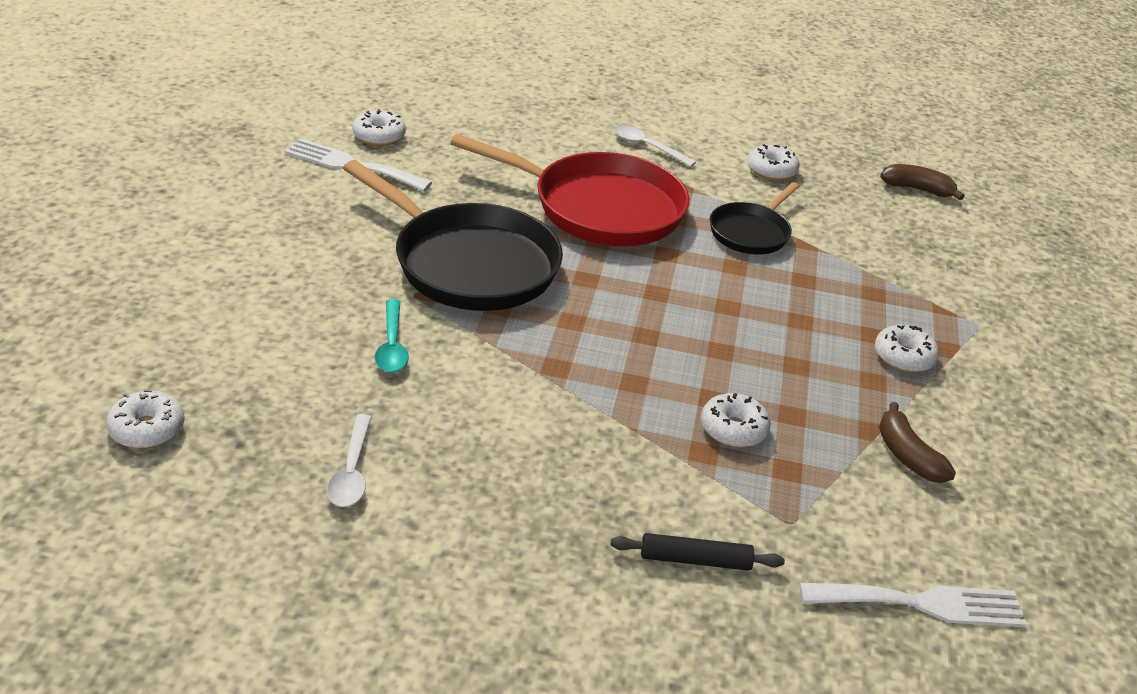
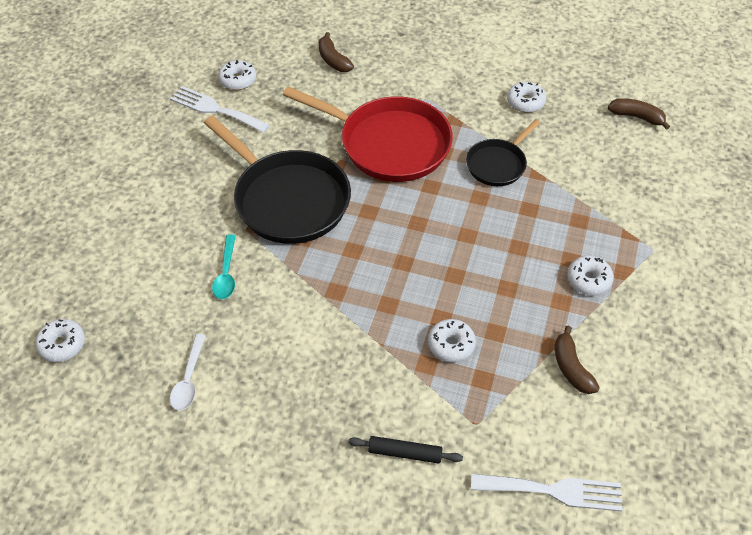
camera: 10 degrees right, 15 degrees up
white spoon [614,125,696,167] -> none
none -> brown banana [318,32,354,72]

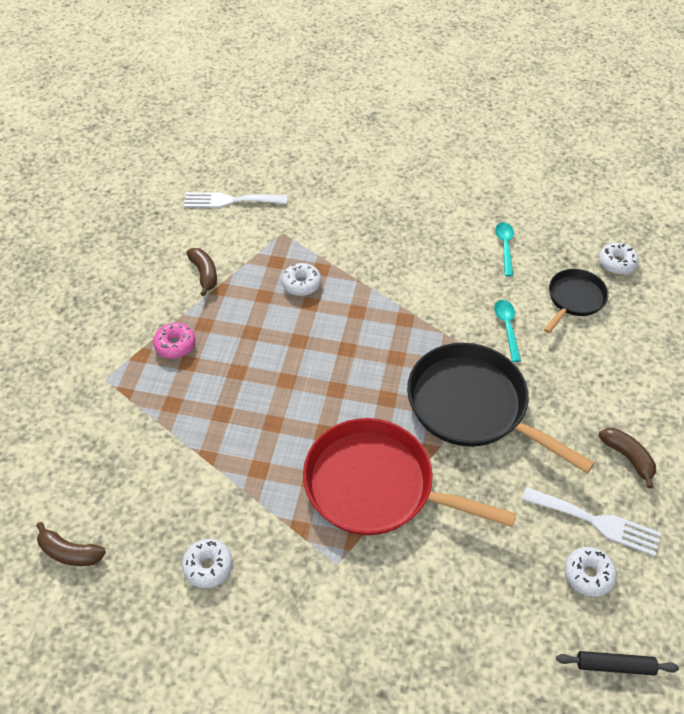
camera: 175 degrees right, 0 degrees up
white spoon [170,334,206,411] -> turquoise spoon [495,222,514,277]
brown banana [318,32,354,72] -> brown banana moved to [599,428,656,488]
black rolling pin [348,436,463,464] -> black rolling pin moved to [556,651,679,676]
black pan [466,119,540,186] -> black pan moved to [544,269,609,333]
white donut [567,256,614,295] -> pink donut [153,322,196,359]

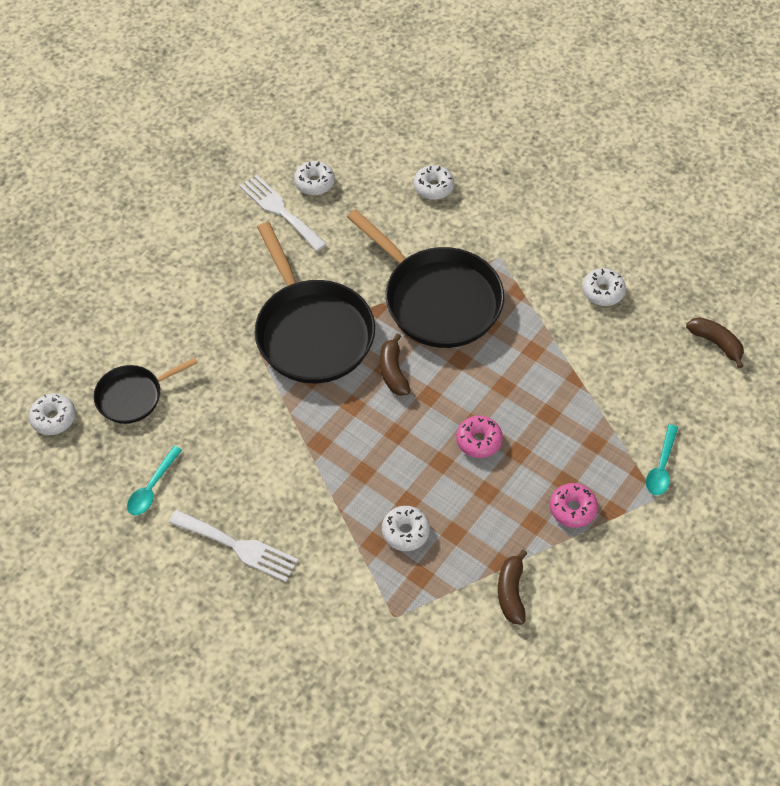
camera: 155 degrees left, 5 degrees up
white fork [184,192,287,208] -> white fork moved to [169,510,298,582]
red pan [303,418,516,535] -> black pan [347,209,504,348]
turquoise spoon [494,300,521,362] -> turquoise spoon moved to [646,424,678,495]
black rolling pin [556,651,679,676] -> none
brown banana [599,428,656,488] -> brown banana moved to [380,333,410,396]
none -> white donut [414,165,454,200]
none -> pink donut [456,416,503,458]

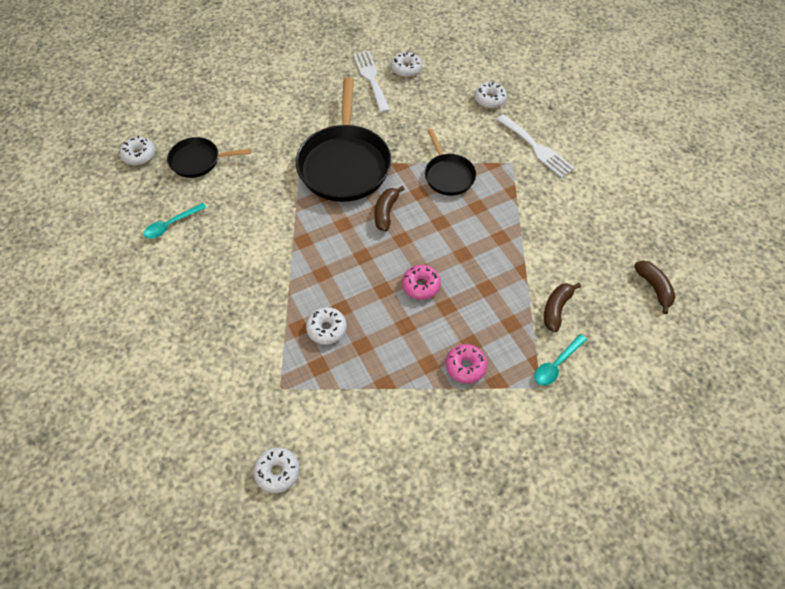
camera: 25 degrees right, 0 degrees up
white fork [169,510,298,582] -> white fork moved to [497,114,575,178]
black pan [347,209,504,348] -> black pan [425,129,476,196], size x0.54
brown banana [498,550,527,625] -> brown banana moved to [544,283,581,332]
white donut [582,268,626,306] -> white donut moved to [253,448,299,493]

